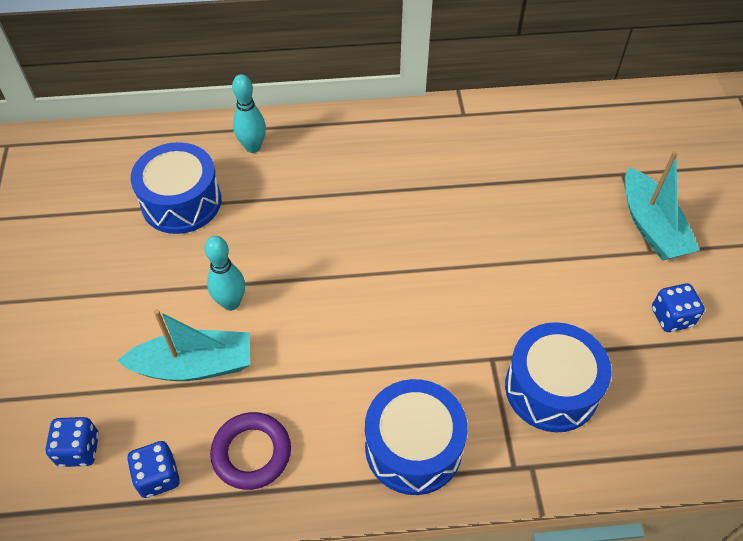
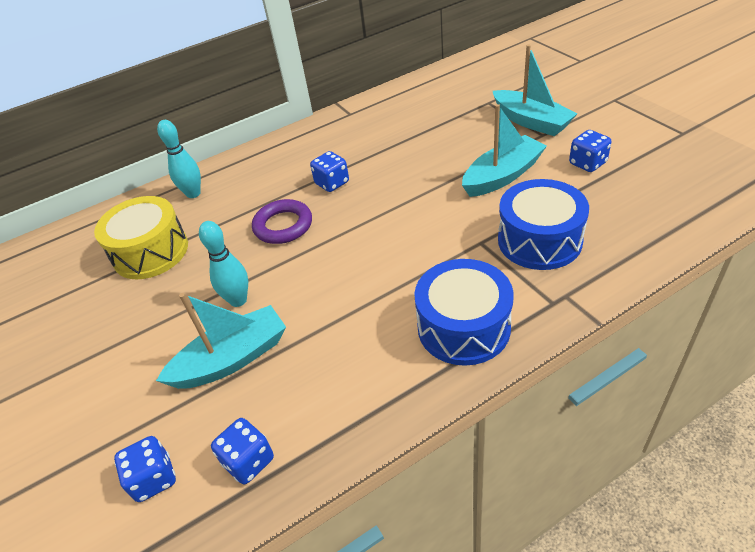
camera: 20 degrees left, 10 degrees down
blue drum [131,142,221,234] -> yellow drum [94,196,188,279]
purple ring [210,412,291,490] -> purple ring moved to [252,199,312,244]
none -> blue dice [310,151,349,192]
none -> turquoise boat [462,104,547,197]

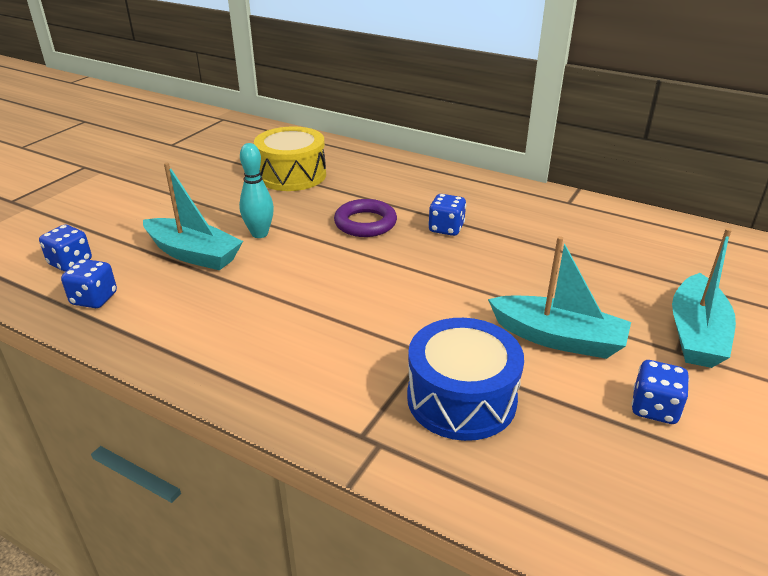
camera: 55 degrees right, 10 degrees down
turquoise bowling pin [157,120,201,198] -> none
blue drum [414,259,514,366] -> none

